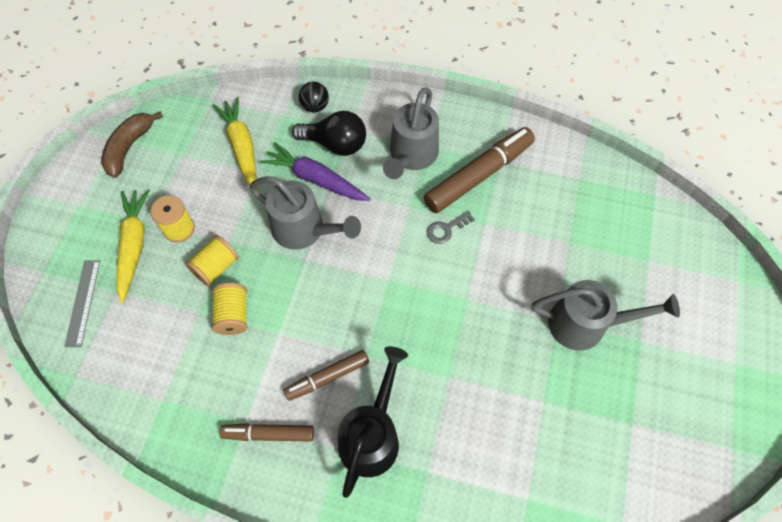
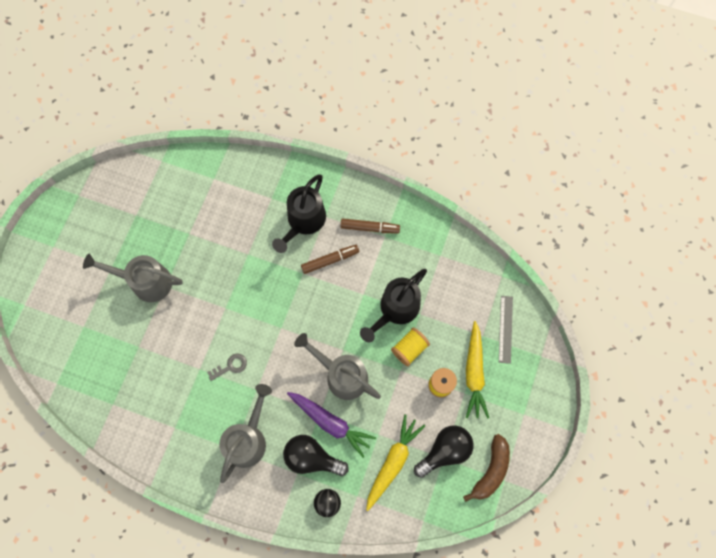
camera: 175 degrees left, 10 degrees up
yellow spool [212,283,247,335] -> black watering can [360,269,427,342]
yellow carrot [213,97,257,189] -> yellow carrot turned 135 degrees counterclockwise [366,414,425,511]
brown marker [424,127,535,213] -> none
none -> black light bulb [414,425,474,478]

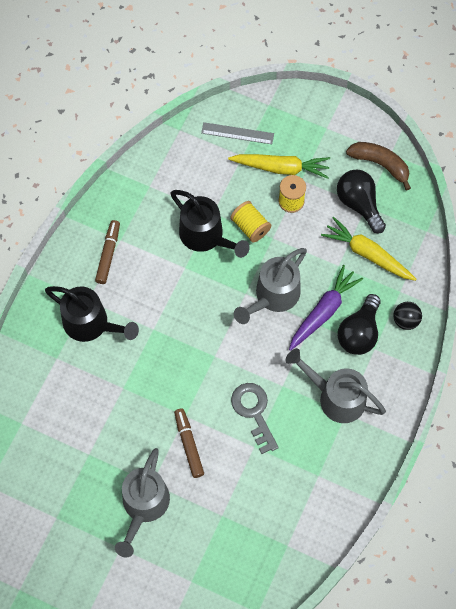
camera: 85 degrees left, 5 degrees down
grey key [207,353,247,381] -> grey key [231,383,279,454], size x1.63
brown marker [301,245,359,274] -> brown marker moved to [174,408,204,478]

